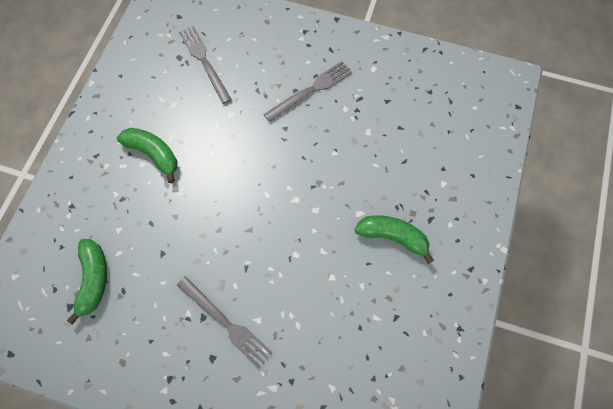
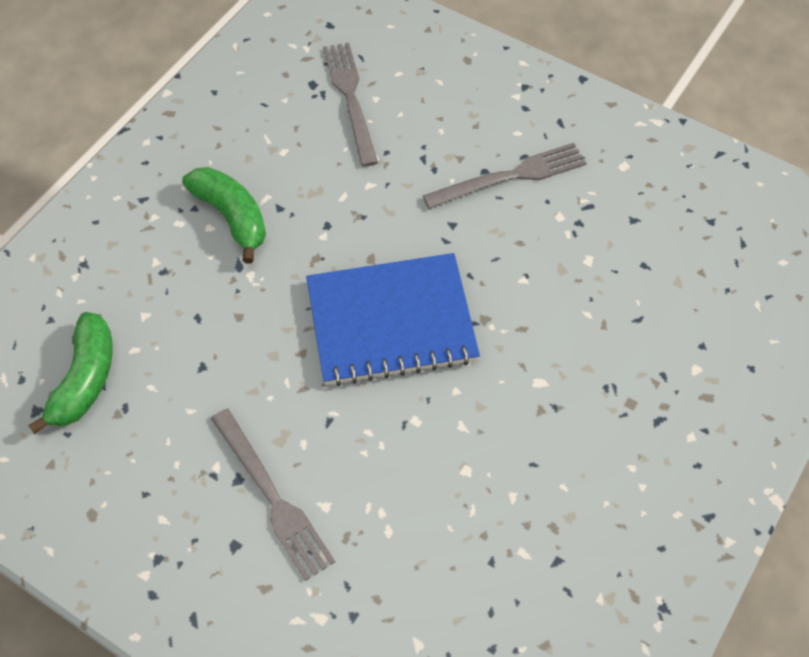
camera: 15 degrees right, 10 degrees down
green banana [354,215,434,264] -> none
none -> blue notebook [306,253,480,386]

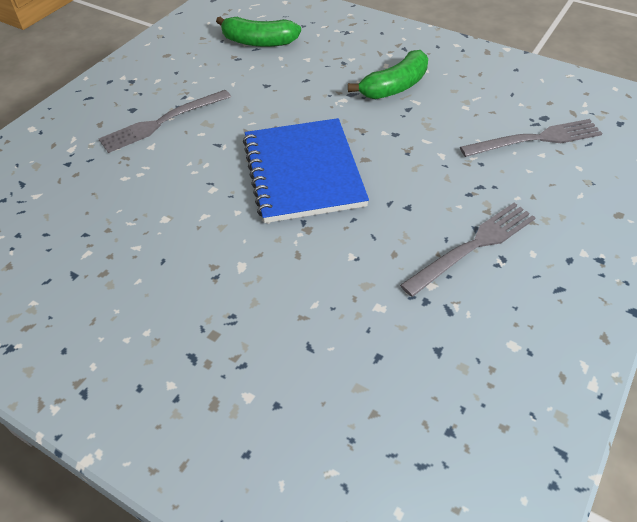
camera: 90 degrees right, 10 degrees down
grey fork [423,143,586,209] -> grey fork turned 105 degrees counterclockwise [400,203,536,297]

